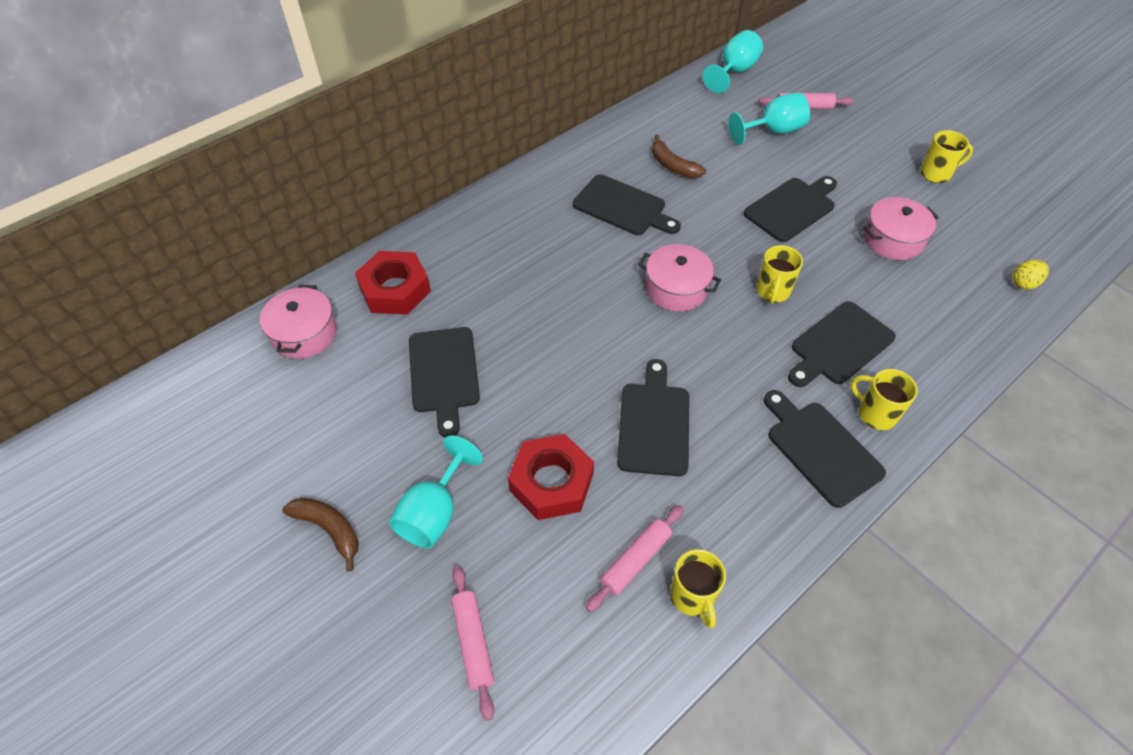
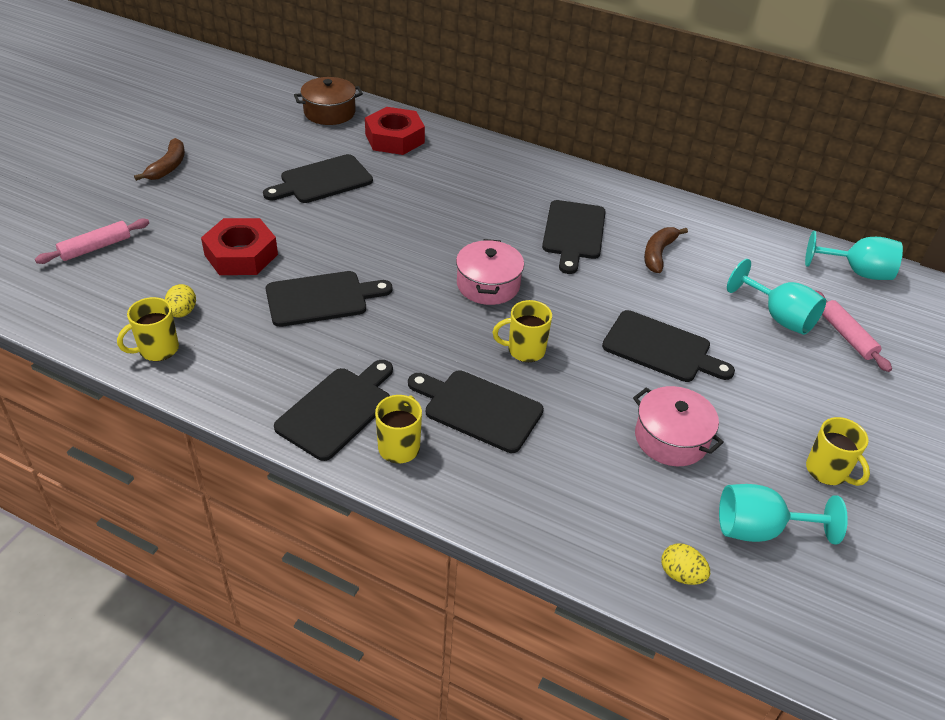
camera: 65 degrees right, 10 degrees down
pink pot [260,285,337,359] -> brown pot [294,77,363,125]
turquoise goblet [389,435,483,549] -> turquoise goblet moved to [719,484,848,545]
pink rolling pin [586,505,684,612] -> yellow egg [165,284,196,318]

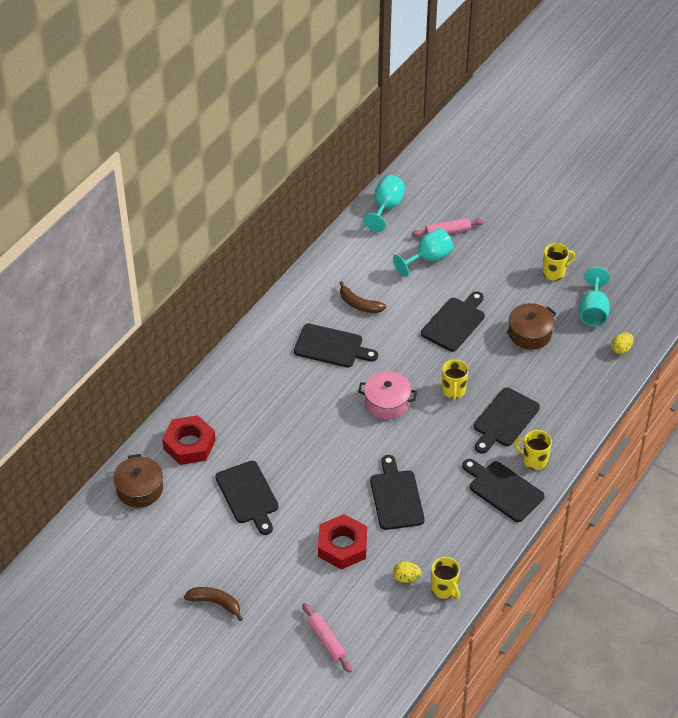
camera: 80 degrees left, 5 degrees up
pink pot [633,386,724,466] -> brown pot [506,303,556,350]

